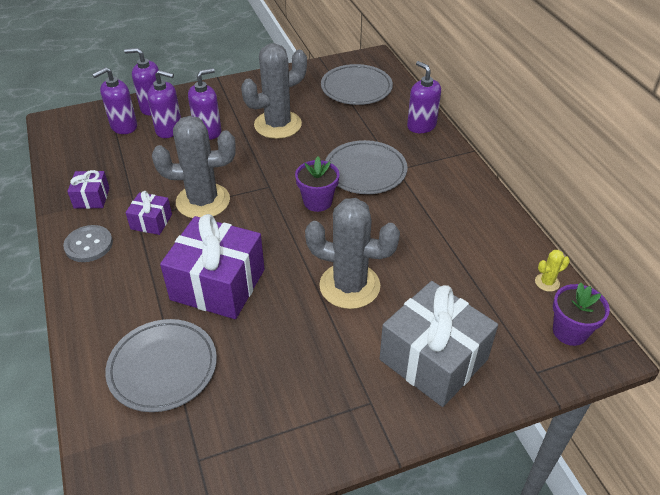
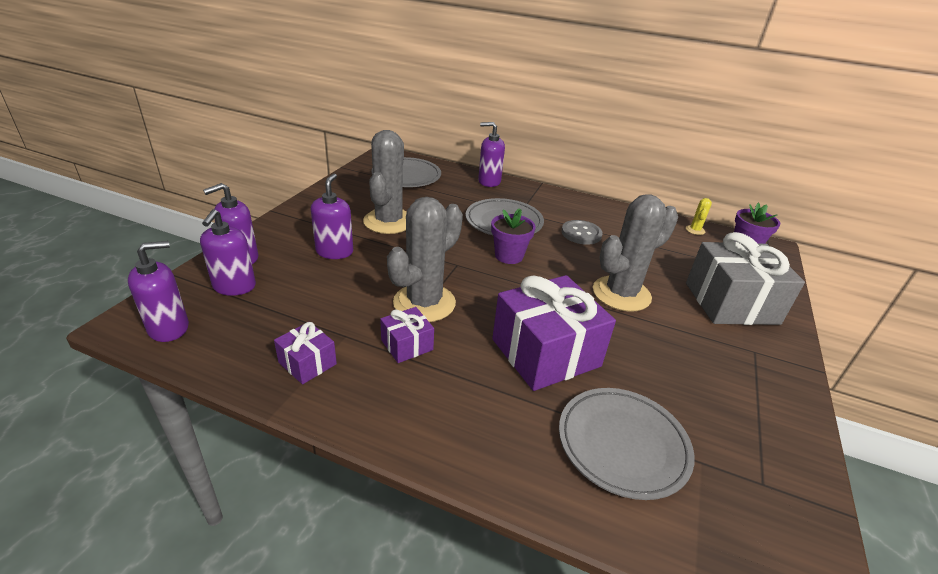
camera: 50 degrees left, 10 degrees down
grey button [63,225,113,262] -> grey button moved to [562,220,603,245]
purple soap dispenser [147,70,181,138] -> purple soap dispenser moved to [128,241,189,342]

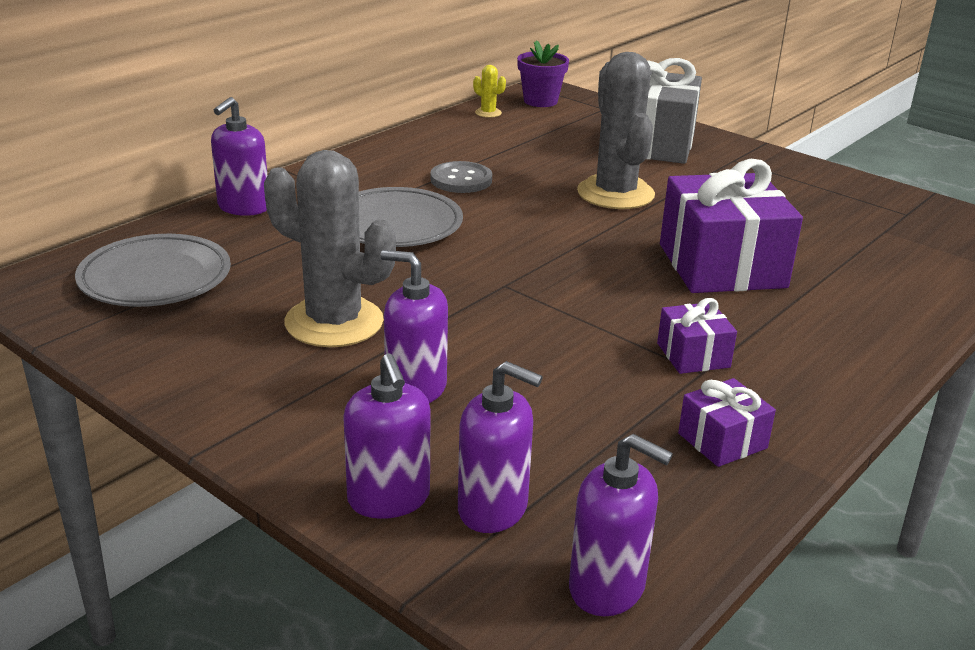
camera: 70 degrees left, 5 degrees down
purple soap dispenser [128,241,189,342] -> purple soap dispenser turned 135 degrees clockwise [569,434,673,616]
grey cactus [387,197,463,322] -> none
purple flower pot [491,208,536,264] -> none
grey plate [559,388,695,500] -> none

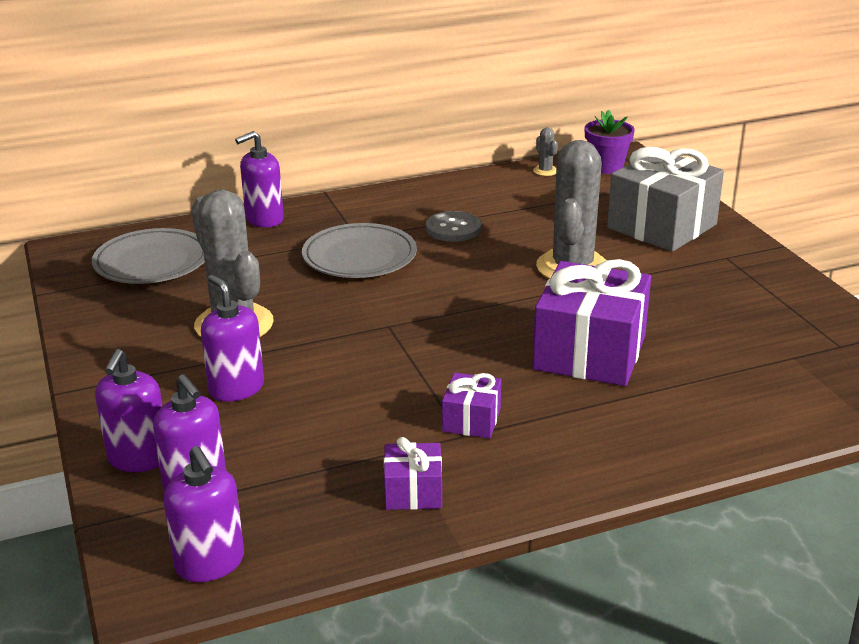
camera: 30 degrees right, 0 degrees up
yellow cactus [473,65,506,118] -> grey cactus [533,128,558,176]

